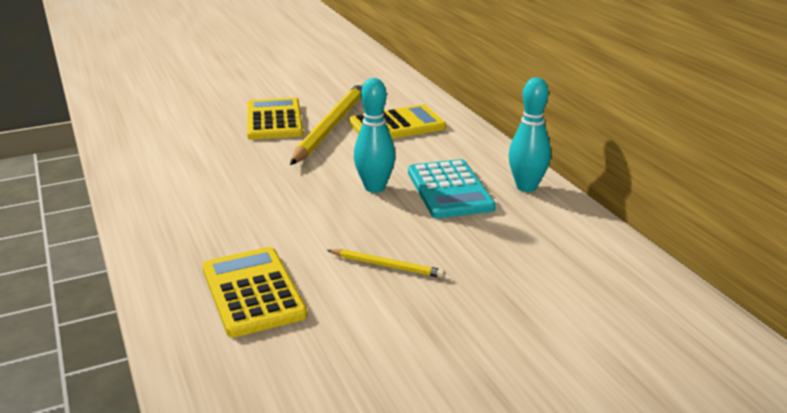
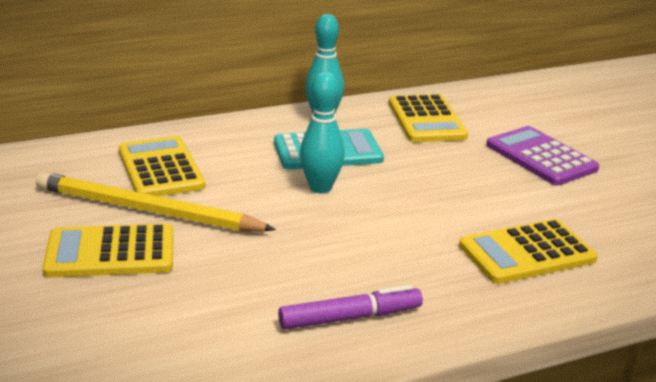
camera: 90 degrees left, 0 degrees up
yellow pencil [327,249,445,278] -> none
none -> purple marker [278,285,423,329]
none -> yellow calculator [389,94,468,142]
none -> purple calculator [486,126,599,185]

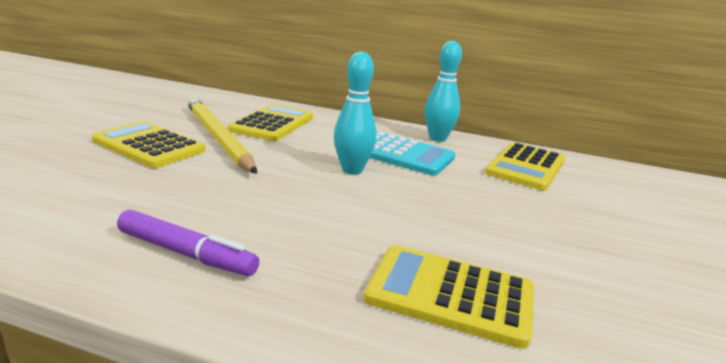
camera: 40 degrees right, 5 degrees down
purple calculator [486,126,599,185] -> none

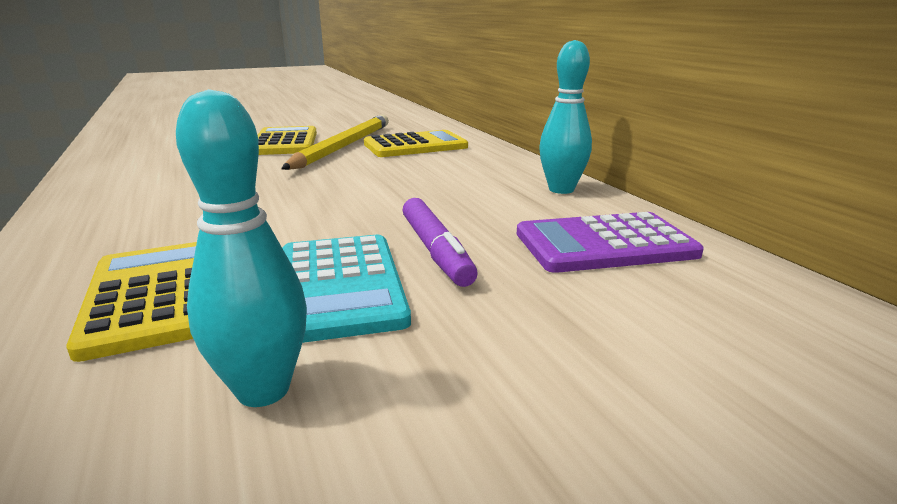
camera: 50 degrees right, 0 degrees up
purple marker [117,210,259,276] -> purple marker moved to [402,198,478,287]
turquoise bowling pin [334,52,376,175] -> turquoise bowling pin moved to [176,89,307,407]
turquoise calculator [370,131,455,176] -> turquoise calculator moved to [282,235,411,343]
yellow calculator [485,142,565,190] -> purple calculator [517,212,704,273]

